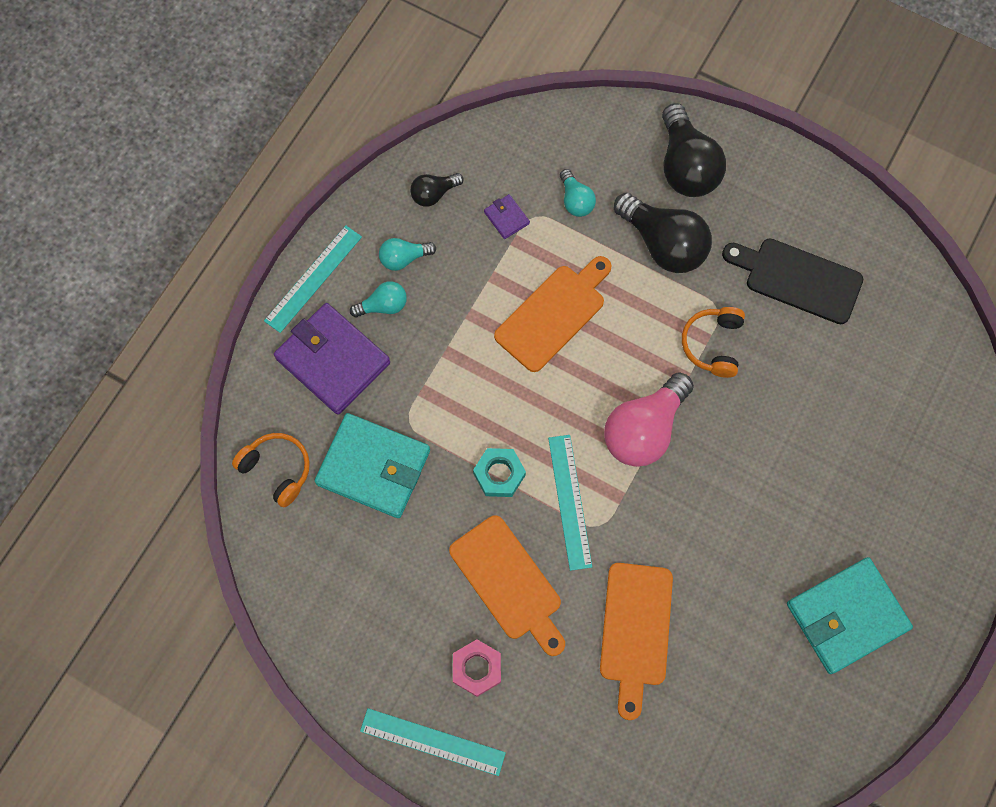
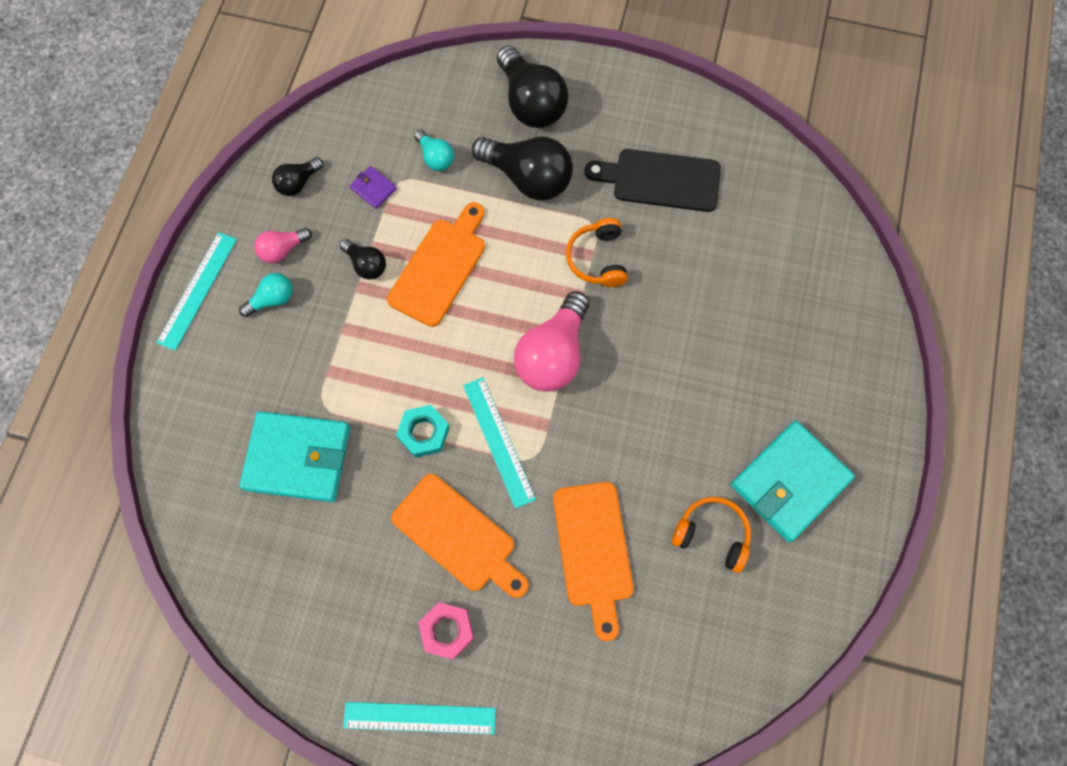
camera: 15 degrees left, 0 degrees up
orange headphones [232,433,310,507] -> orange headphones moved to [672,497,751,573]
purple wallet [274,303,390,415] -> none
turquoise light bulb [379,238,436,271] -> pink light bulb [254,228,312,263]
none -> black light bulb [340,239,386,280]

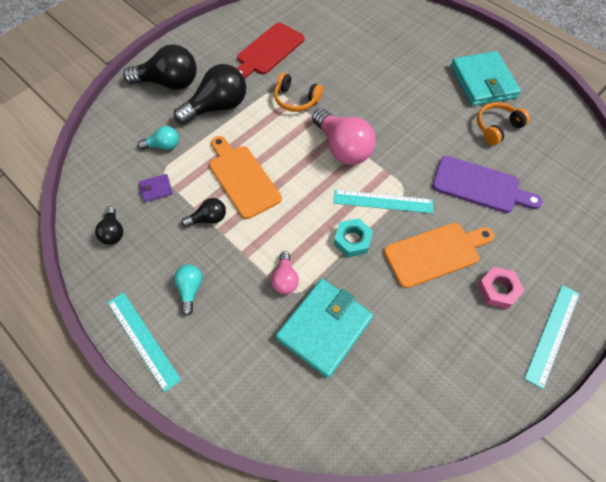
camera: 60 degrees left, 10 degrees down
pink light bulb [254,228,312,263] -> pink light bulb moved to [271,251,299,294]
orange cutting board [553,482,634,641] -> purple cutting board [432,156,542,213]
black cutting board [585,149,721,212] -> red cutting board [236,23,304,79]

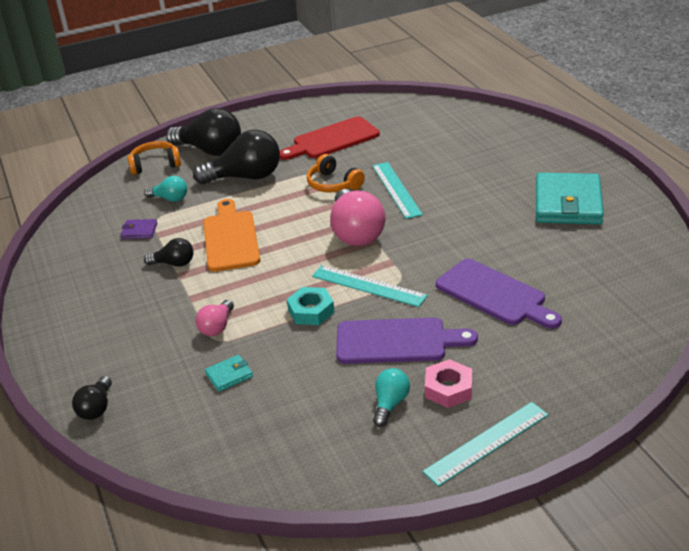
camera: 25 degrees right, 25 degrees down
black light bulb [95,206,123,245] -> black light bulb moved to [72,376,112,420]
turquoise ruler [108,292,181,392] -> turquoise ruler moved to [372,162,423,219]
turquoise light bulb [174,264,202,316] -> turquoise light bulb moved to [373,368,410,427]
turquoise wallet [276,279,373,378] -> turquoise wallet [205,355,253,392], size x0.43
orange cutting board [384,223,494,288] -> purple cutting board [336,318,478,364]
orange headphones [477,102,530,145] -> orange headphones moved to [128,141,181,175]

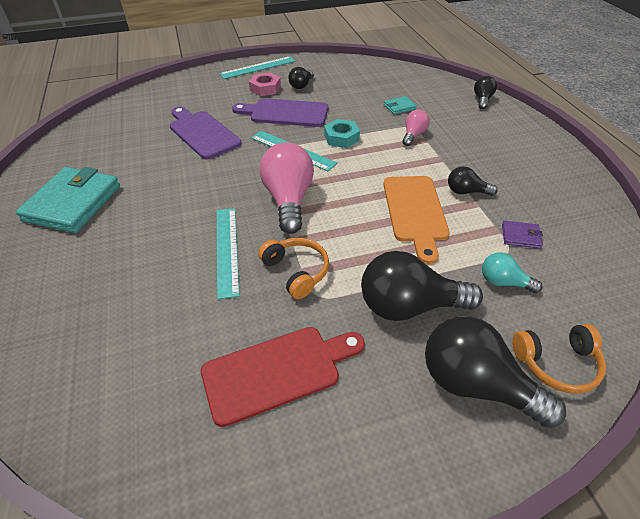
camera: 175 degrees left, 10 degrees up
turquoise light bulb [373,368,410,427] -> black light bulb [288,67,314,89]

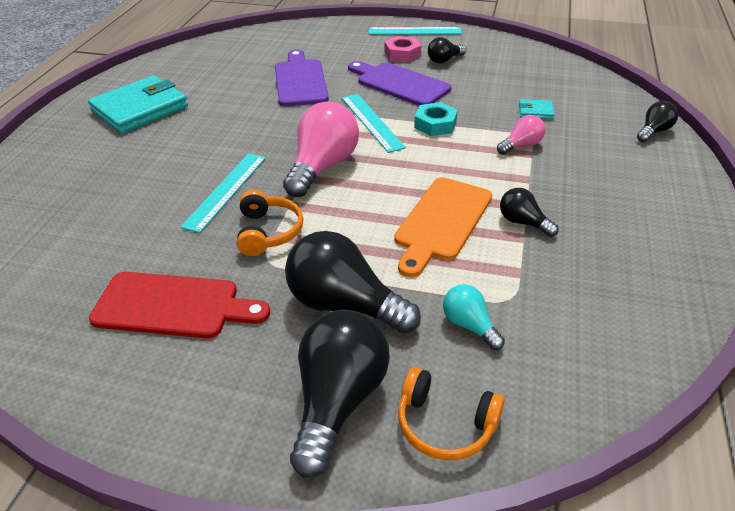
camera: 30 degrees right, 5 degrees down
black light bulb [425,316,566,428] -> black light bulb turned 45 degrees clockwise [290,310,390,478]
purple wallet [502,221,543,249] -> none

